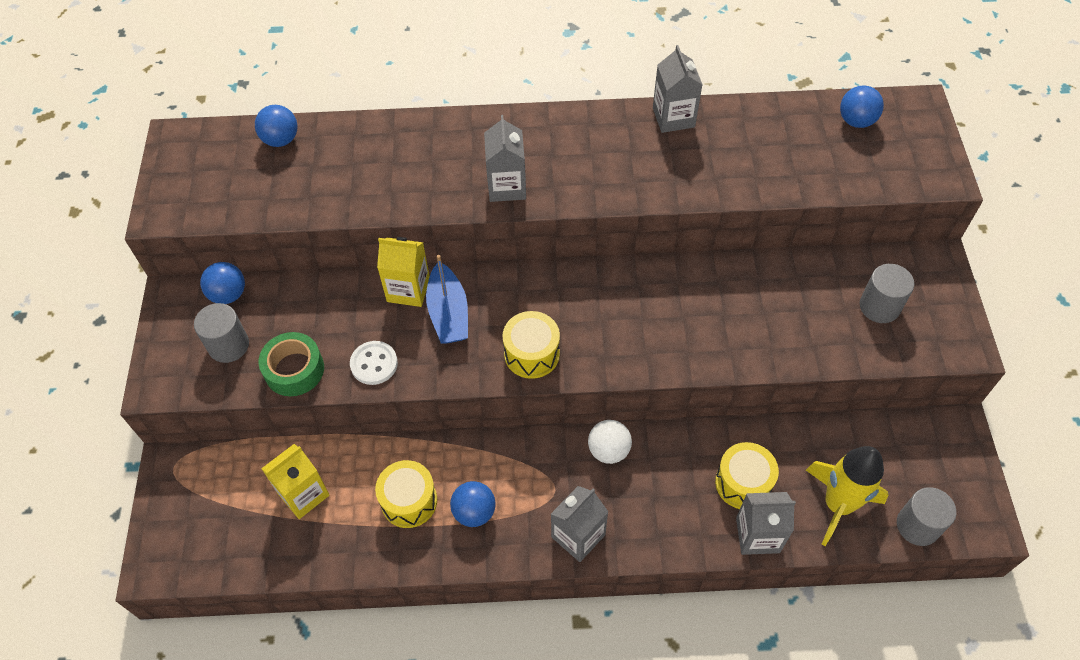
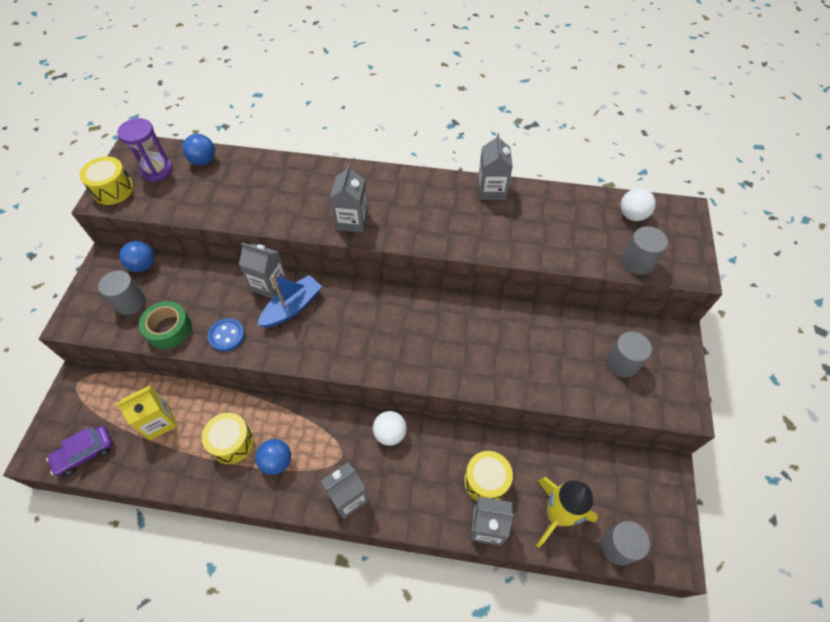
camera: 10 degrees right, 0 degrees up
white button [350,341,398,385] -> blue button [208,318,245,352]
yellow carton [377,237,430,307] -> grey carton [239,243,287,298]
blue boat [426,255,468,344] -> blue boat turned 135 degrees counterclockwise [258,275,322,328]
yellow drum [503,311,560,379] -> yellow drum moved to [79,156,134,205]
blue ball [840,85,884,128] -> white ball [620,188,656,221]
none -> purple car [46,426,113,477]
none -> purple hourglass [117,118,172,181]
none -> grey cylinder [622,226,668,275]

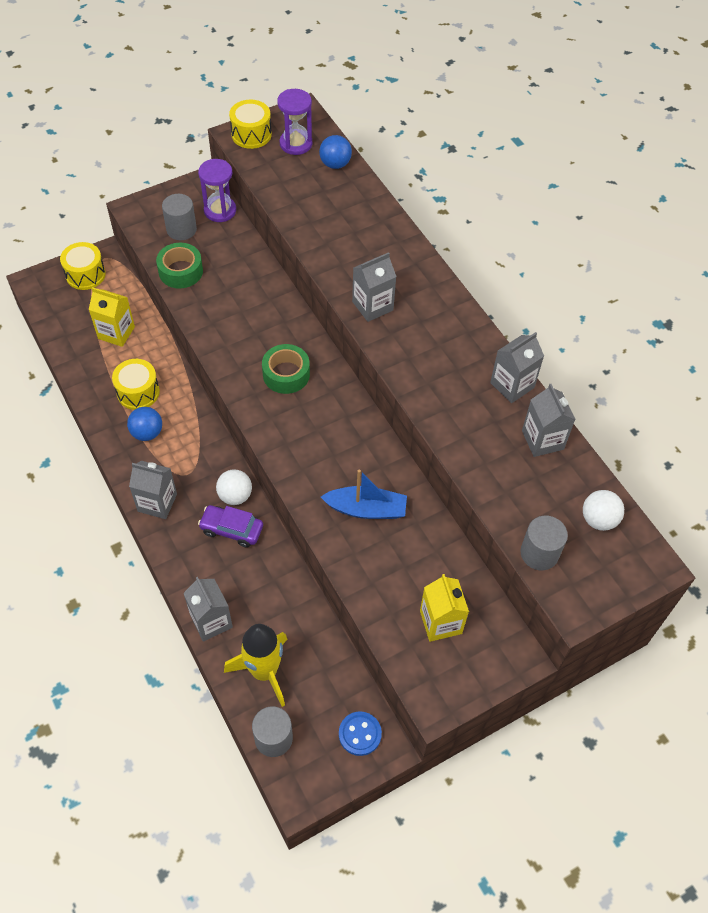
camera: 50 degrees right, 0 degrees up
purple car [46,426,113,477] -> purple car moved to [198,505,263,548]
blue ball [120,241,154,272] -> purple hourglass [198,159,236,222]
blue button [208,318,245,352] -> blue button moved to [339,711,382,756]
grey carton [239,243,287,298] -> grey carton moved to [522,384,576,457]
blue boat [258,275,322,328] -> blue boat moved to [321,469,407,519]
yellow drum [464,451,513,501] -> yellow drum moved to [60,242,106,290]
grey cylinder [606,331,652,378] -> yellow carton [420,574,469,642]
none -> green tape [262,344,310,394]

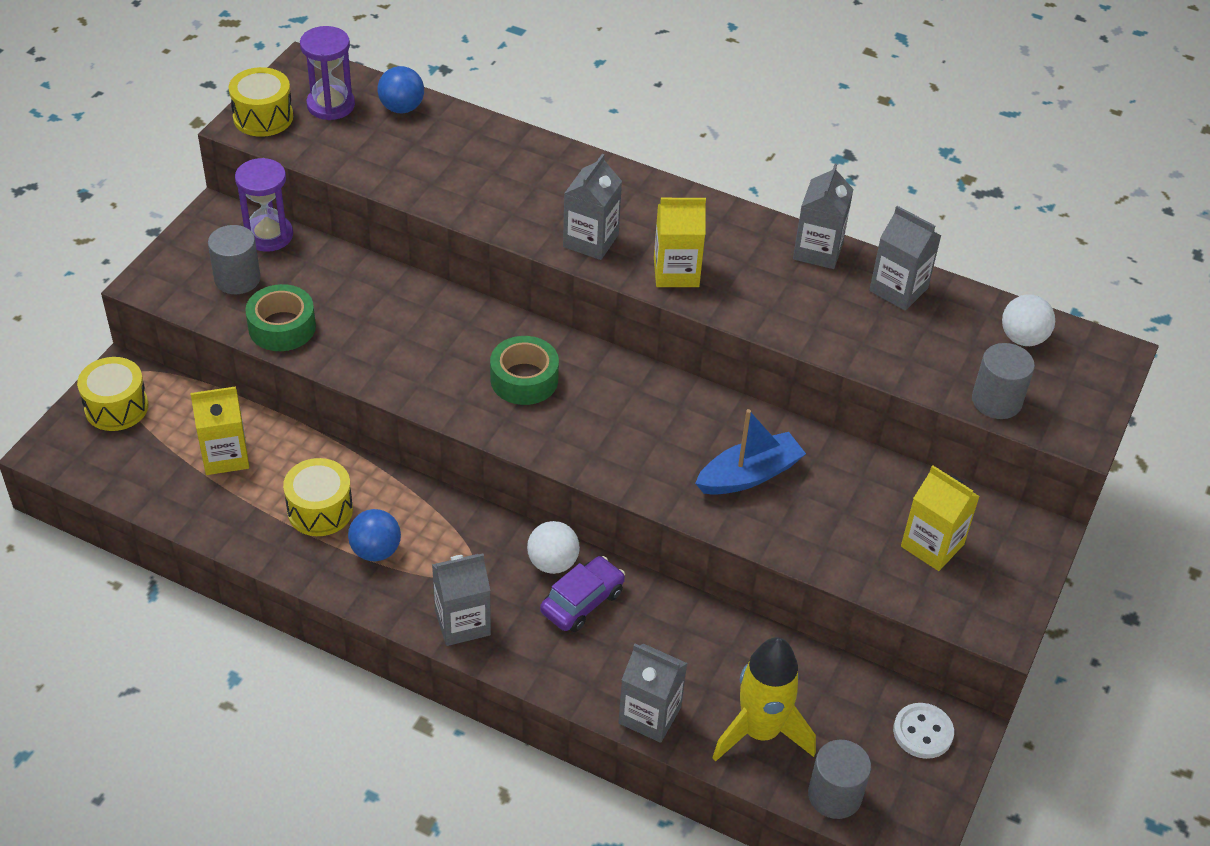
camera: 35 degrees left, 10 degrees down
purple car [198,505,263,548] -> purple car turned 150 degrees clockwise [540,556,625,632]
blue button [339,711,382,756] -> white button [893,703,954,759]
none -> yellow carton [654,198,706,287]

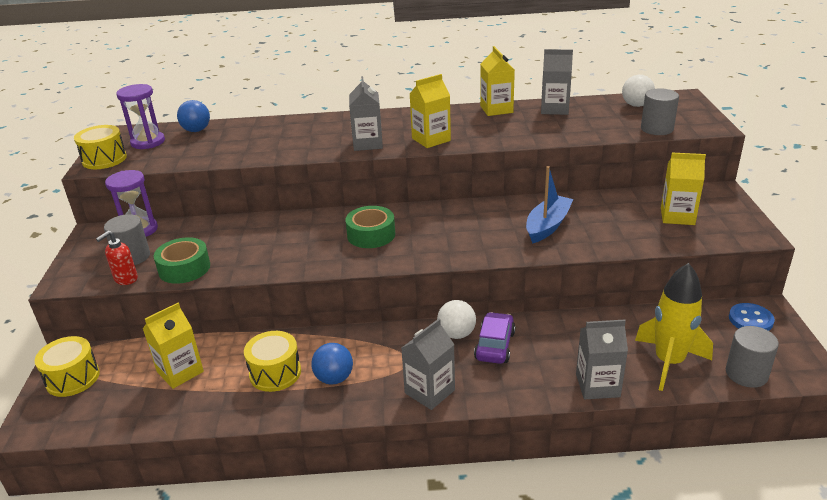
camera: 25 degrees left, 15 degrees down
grey carton [793,164,853,269] -> yellow carton [480,46,515,116]
white button [893,703,954,759] -> blue button [729,303,775,331]
none -> red soap dispenser [96,231,138,285]

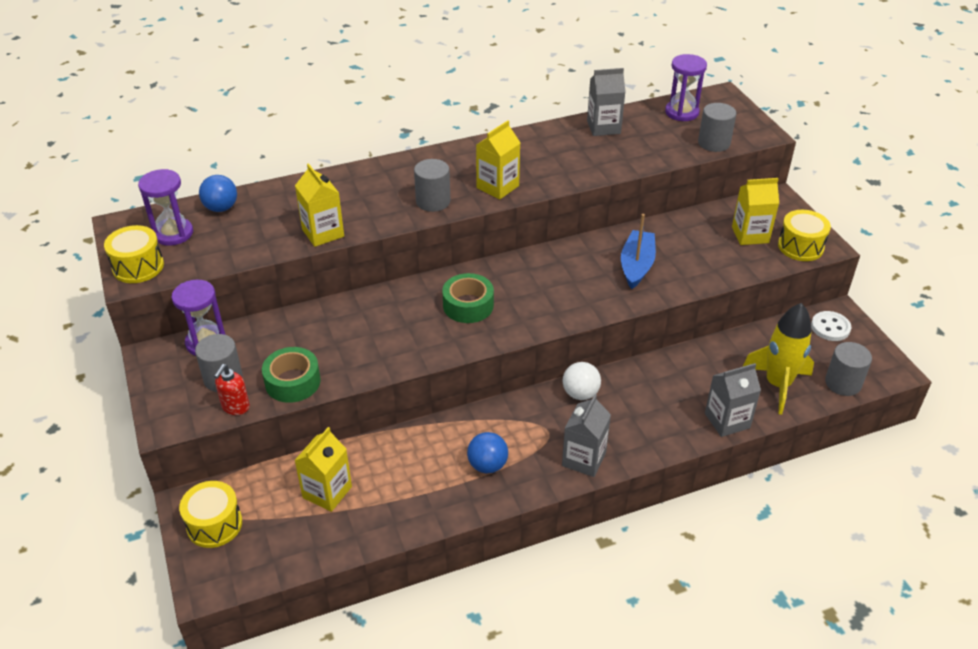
camera: 20 degrees left, 10 degrees up
yellow drum [244,331,301,392] -> yellow drum moved to [778,210,831,261]
grey carton [349,76,383,151] -> grey cylinder [414,159,450,212]
purple car [474,312,515,364] -> none
yellow carton [480,46,515,116] -> yellow carton moved to [295,163,344,247]
white ball [622,75,655,107] -> purple hourglass [665,54,707,121]
blue button [729,303,775,331] -> white button [811,311,851,341]

